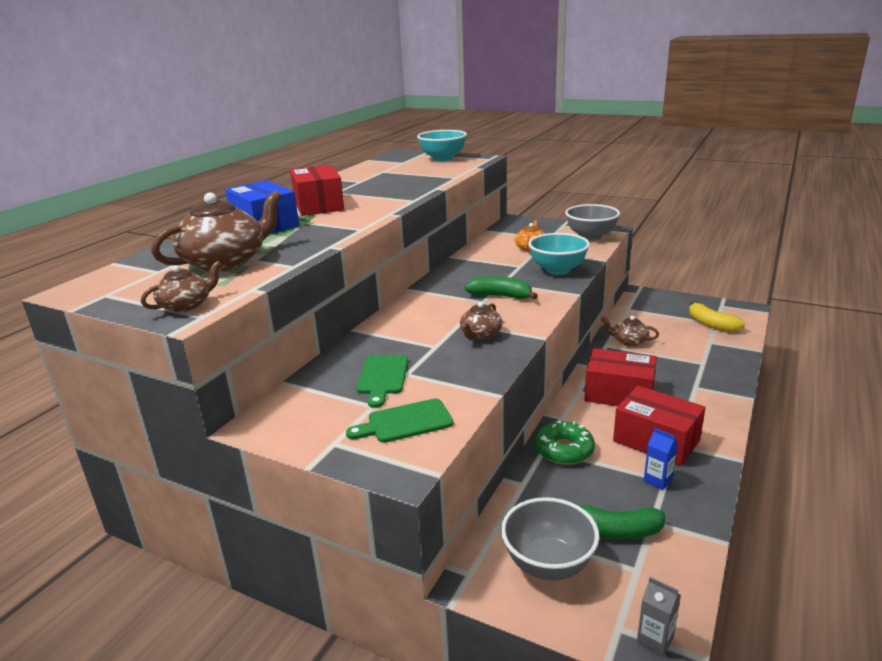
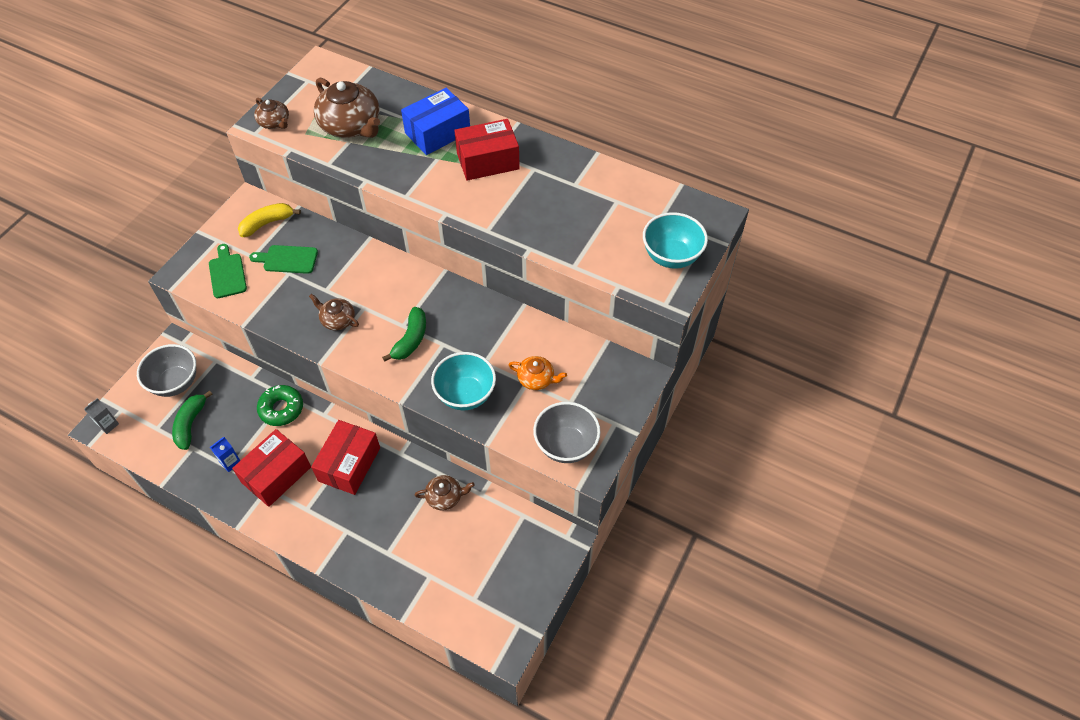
camera: 90 degrees right, 30 degrees up
brown teapot [601,316,659,346] -> brown teapot turned 60 degrees clockwise [415,475,475,510]
yellow banana [689,301,745,332] -> yellow banana moved to [238,203,301,237]

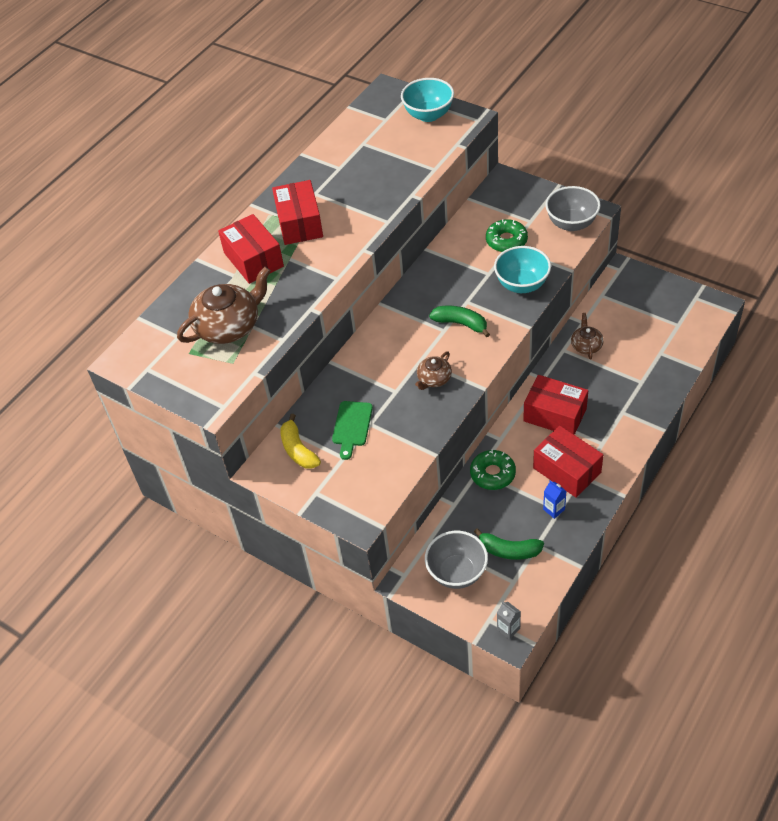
camera: 80 degrees left, 5 degrees down
green cutting board [209,244,247,298] -> none
brown teapot [254,98,289,129] -> none
blue box [401,88,470,155] -> red box [218,214,284,284]
orange teapot [509,356,567,390] -> green donut [486,219,528,252]

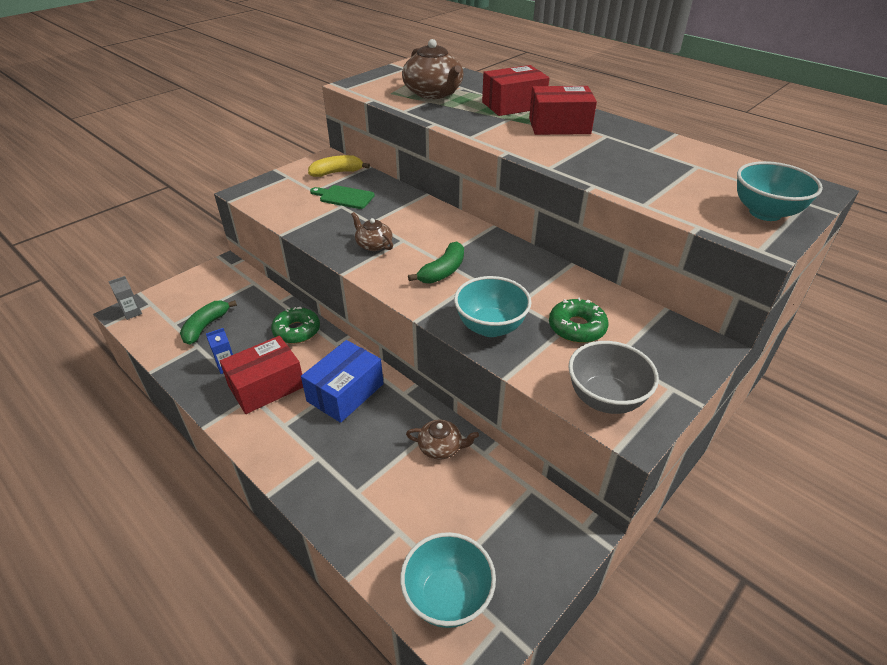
camera: 95 degrees right, 10 degrees down
grey bowl [425,531,488,589] -> none
red box [523,375,588,435] -> blue box [301,340,384,423]
none -> turquoise bowl [400,532,496,628]

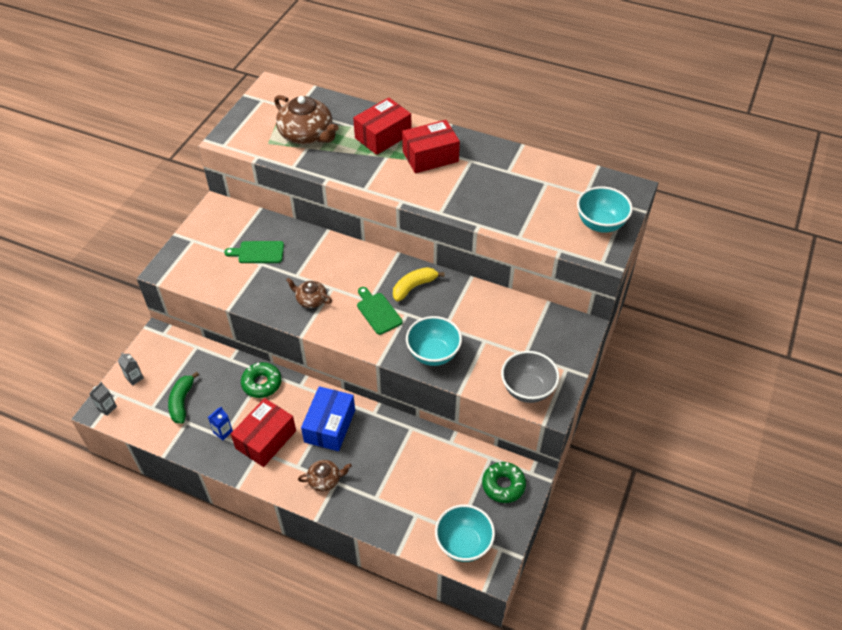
camera: 20 degrees left, 10 degrees up
yellow banana [308,155,370,177] -> yellow banana moved to [393,267,445,301]
brown teapot [406,420,479,459] -> brown teapot moved to [298,460,352,492]
green banana [408,241,464,284] -> green cutting board [357,287,402,335]
green donut [549,298,608,343] -> green donut moved to [482,462,526,503]
none -> grey carton [118,352,144,386]

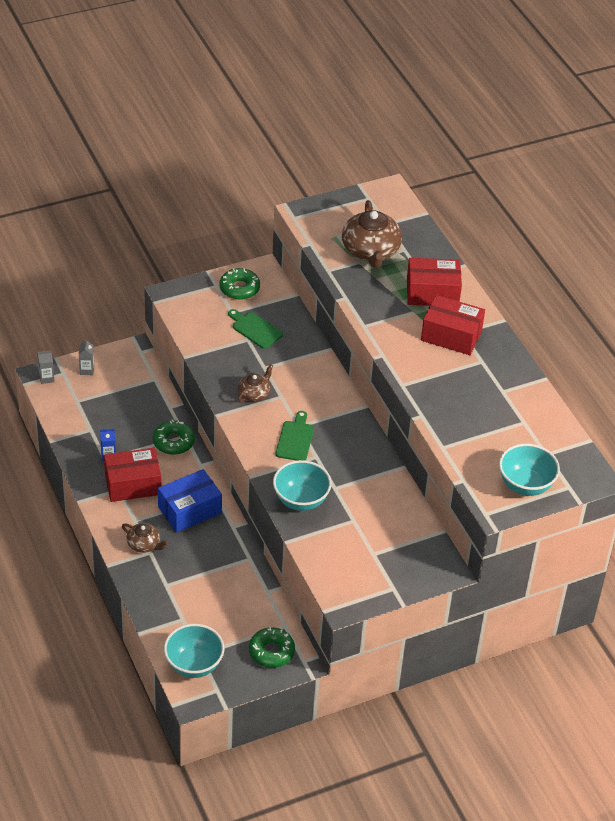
camera: 40 degrees right, 5 degrees down
green banana [168,371,199,424] -> none
brown teapot [286,278,332,308] -> brown teapot turned 60 degrees clockwise [238,364,273,402]
yellow banana [393,267,445,301] -> none
grey bowl [501,351,559,403] -> none
none -> green donut [219,268,260,300]

